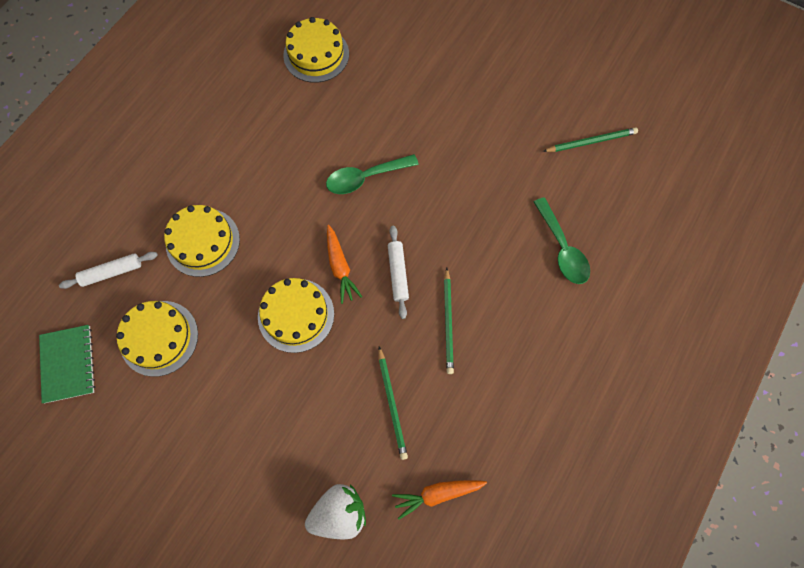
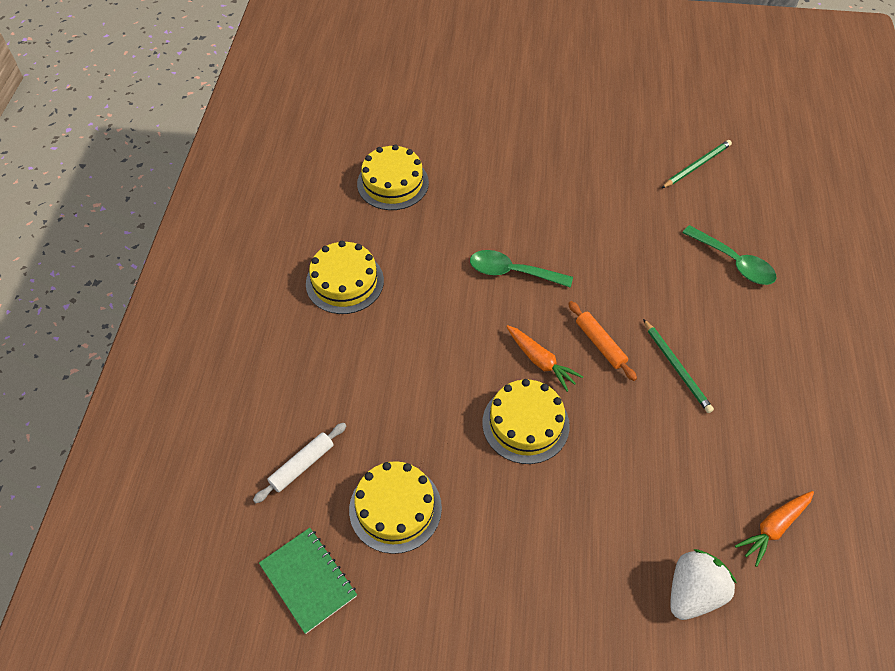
camera: 25 degrees left, 15 degrees down
yellow cake [164,205,240,277] -> yellow cake moved to [306,241,384,314]
green spoon [326,154,419,194] -> green spoon turned 60 degrees clockwise [470,250,573,288]
green pencil [378,347,408,460] -> none
white rolling pin [388,226,409,319] -> orange rolling pin [568,301,637,381]

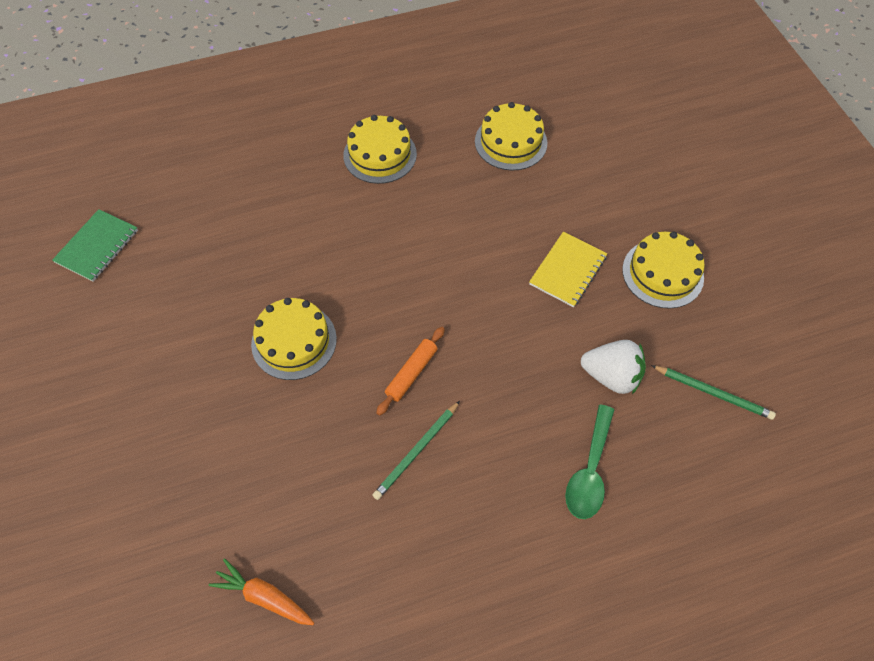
camera: 65 degrees right, 5 degrees up
white rolling pin [253,423,346,503] -> none
yellow cake [349,461,442,554] -> yellow cake moved to [622,231,705,309]
green spoon [470,250,573,288] -> none
orange carrot [506,325,583,392] -> none
white strawberry [670,549,737,620] -> white strawberry moved to [581,340,646,394]
none -> yellow notebook [529,232,607,307]

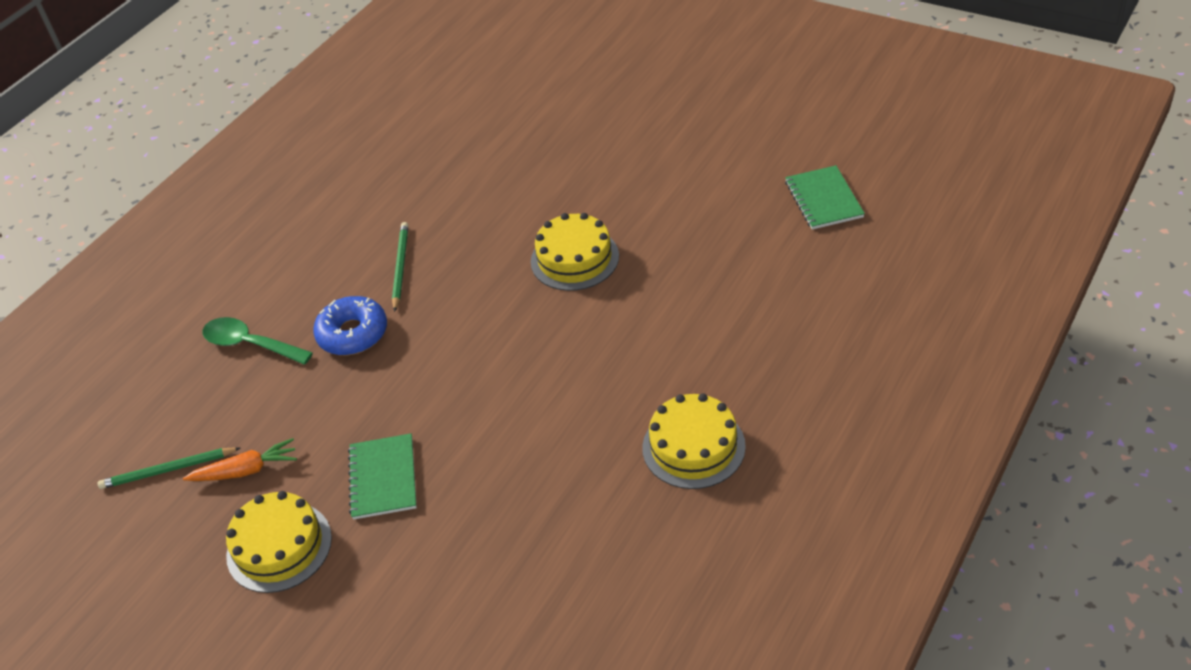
camera: 145 degrees right, 15 degrees down
orange carrot [209,558,314,625] -> orange carrot moved to [183,438,297,481]
orange rolling pin [376,327,445,416] -> none
yellow cake [475,102,547,170] -> none
yellow notebook [529,232,607,307] -> green notebook [348,433,417,520]
green spoon [565,405,614,519] -> green spoon turned 45 degrees counterclockwise [203,317,313,365]
white strawberry [581,340,646,394] -> none
none -> blue donut [313,296,387,355]

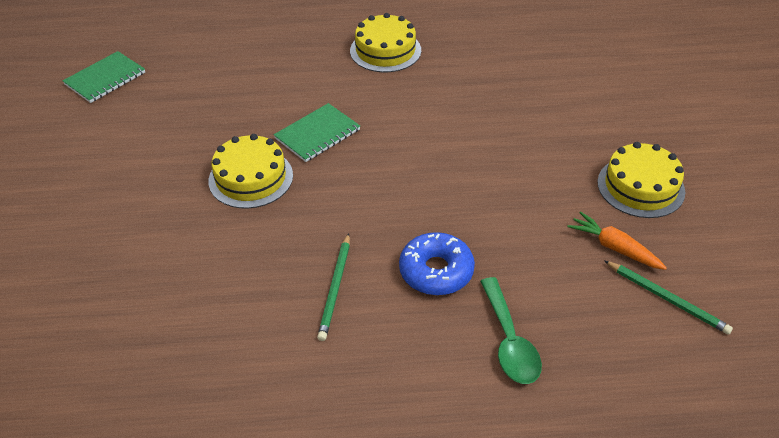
camera: 130 degrees left, 0 degrees up
green notebook [348,433,417,520] -> green notebook moved to [274,103,360,162]
green pencil [392,222,408,312] -> green pencil turned 45 degrees counterclockwise [317,233,350,341]

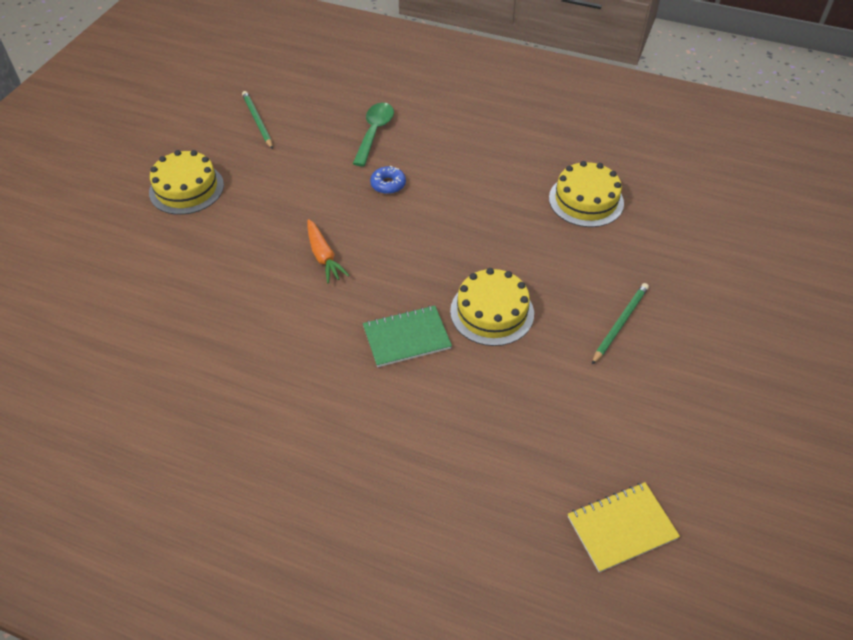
camera: 155 degrees left, 5 degrees up
green notebook [63,51,145,103] -> yellow notebook [568,482,680,573]
green pencil [317,233,350,341] -> green pencil moved to [592,283,649,364]
yellow cake [350,13,421,72] -> yellow cake moved to [549,161,624,227]
blue donut [399,232,475,295] -> blue donut [370,166,406,194], size x0.61
orange carrot [567,211,667,270] -> orange carrot moved to [307,219,350,284]

